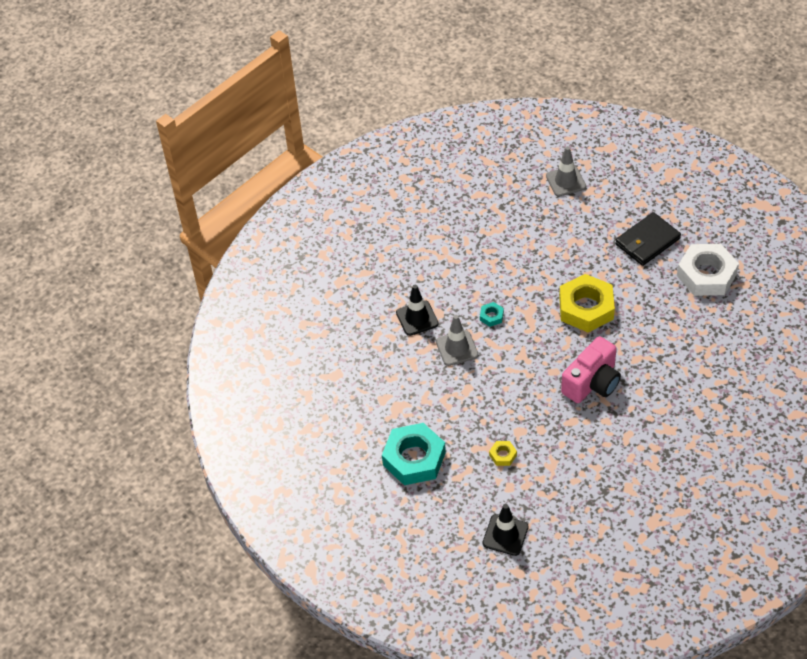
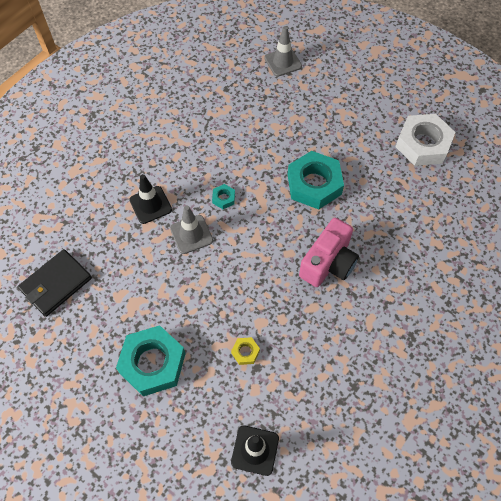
camera: 10 degrees left, 10 degrees up
yellow nut [559,274,615,332] -> turquoise nut [287,151,344,209]
black wallet [615,212,681,266] -> black wallet moved to [18,249,92,317]

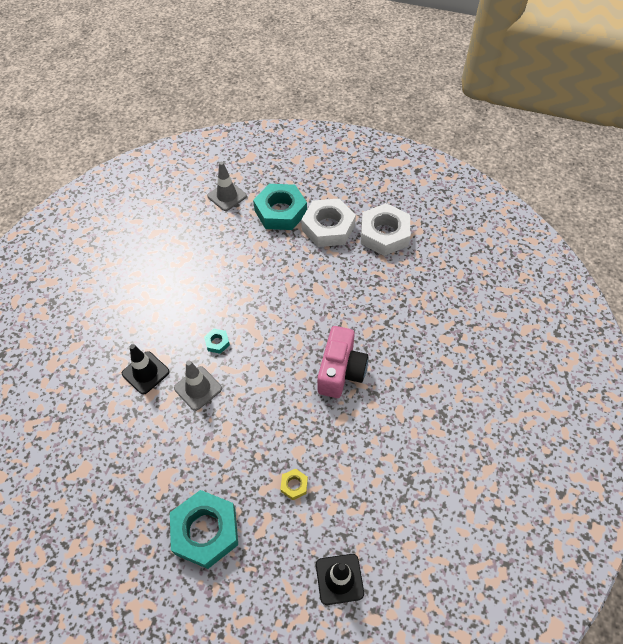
camera: 20 degrees left, 5 degrees down
black wallet [18,249,92,317] -> none
turquoise nut [287,151,344,209] -> turquoise nut moved to [253,184,307,230]
none -> white nut [301,198,356,247]

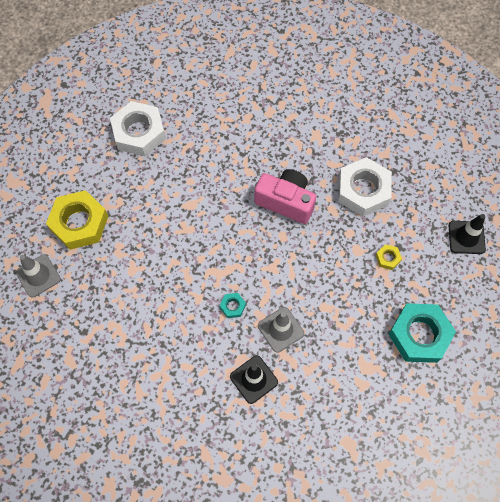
camera: 80 degrees left, 10 degrees up
turquoise nut [253,184,307,230] -> yellow nut [46,190,108,250]
white nut [301,198,356,247] -> white nut moved to [338,157,392,217]

